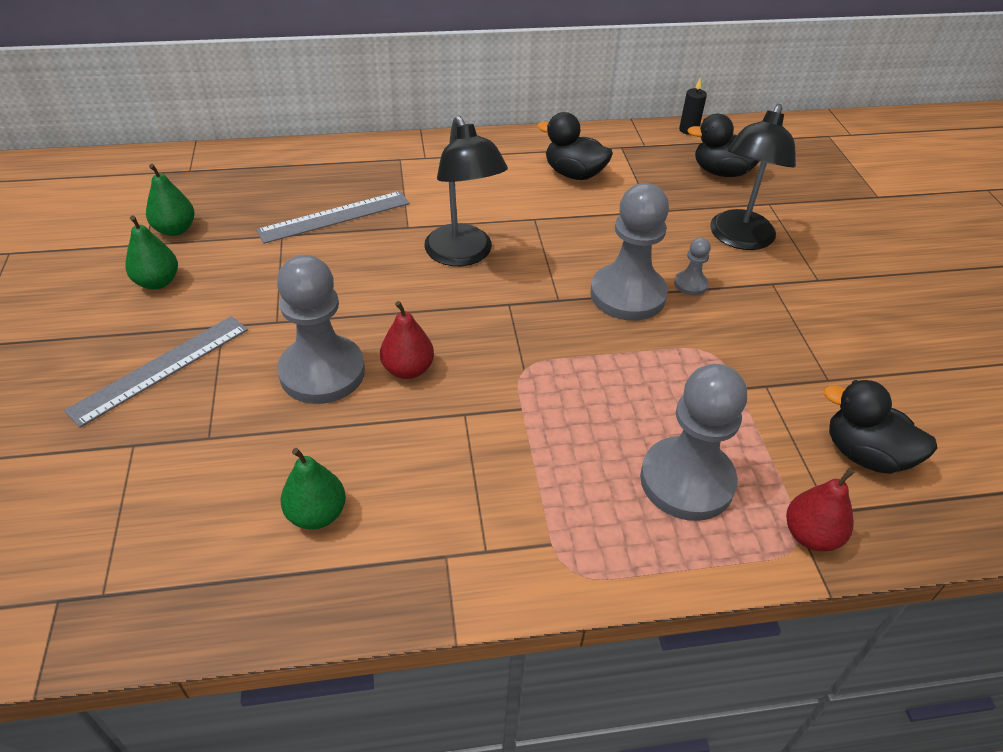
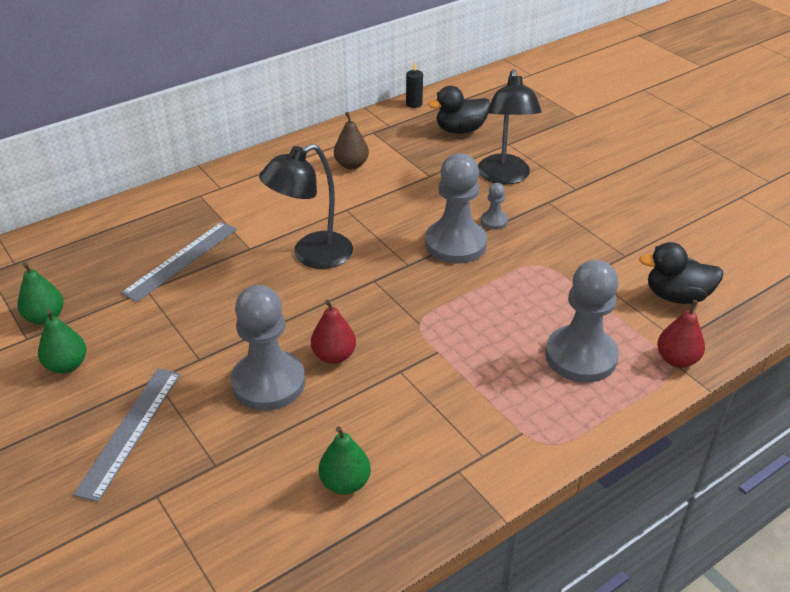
camera: 25 degrees left, 5 degrees down
black lamp [424,116,508,266] -> black lamp turned 105 degrees clockwise [259,144,353,269]
black duck [537,112,613,180] -> brown pear [334,112,369,169]

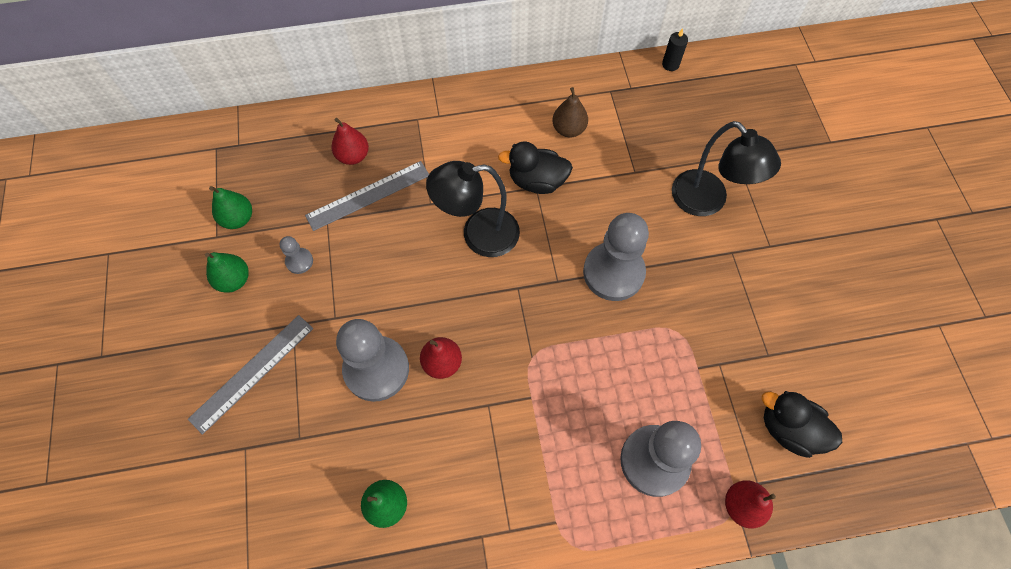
camera: 25 degrees right, 25 degrees up
black duck [428,86,490,134] -> black duck moved to [498,141,573,194]
black lamp [478,69,541,185] -> black lamp turned 60 degrees counterclockwise [672,121,781,216]
grey pawn [481,183,508,230] -> grey pawn moved to [280,236,313,274]
none -> red pear [331,118,369,165]

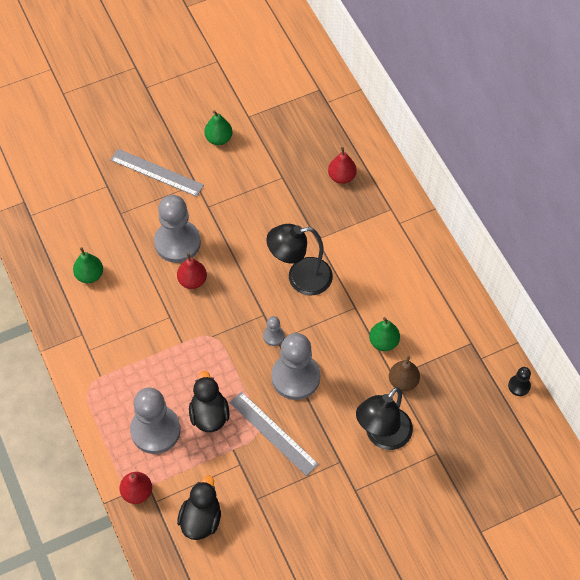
camera: 75 degrees right, 5 degrees down
green pear [209,186,252,229] -> green pear moved to [369,317,400,351]
grey pawn [280,236,313,274] -> grey pawn moved to [263,316,285,346]
grey ruler [305,161,429,231] -> grey ruler moved to [229,392,319,476]
black lamp [426,161,520,257] -> black lamp turned 75 degrees counterclockwise [266,224,333,295]
black duck [498,141,573,194] -> black duck moved to [189,371,229,432]
brown pear [553,87,588,138] -> brown pear moved to [389,356,420,391]
black candle [662,28,688,71] -> black pawn [508,367,531,396]

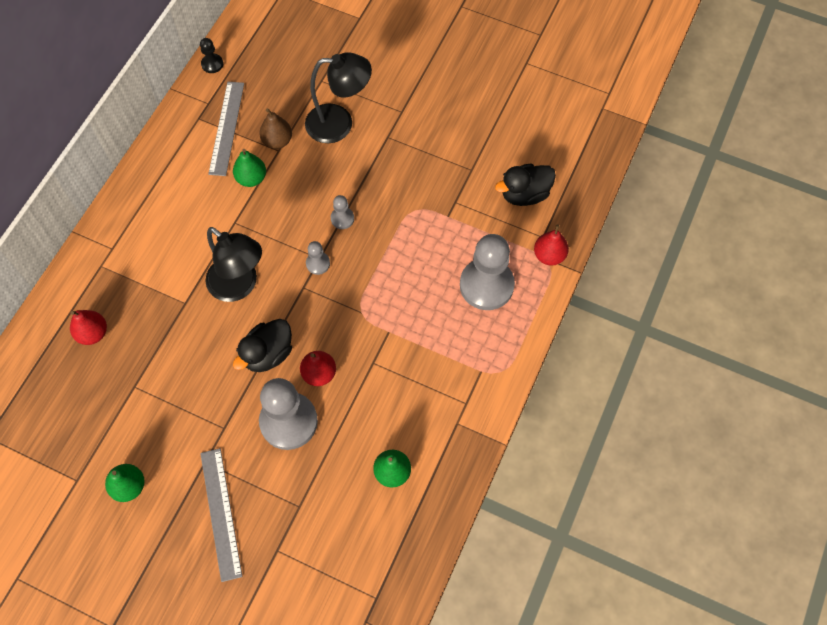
camera: 130 degrees left, 5 degrees up
black duck [189,371,229,432] -> black duck moved to [233,319,292,372]
grey ruler [229,392,319,476] -> grey ruler moved to [208,82,244,176]
grey pawn [271,333,320,400] -> grey pawn [331,195,354,229], size x0.45

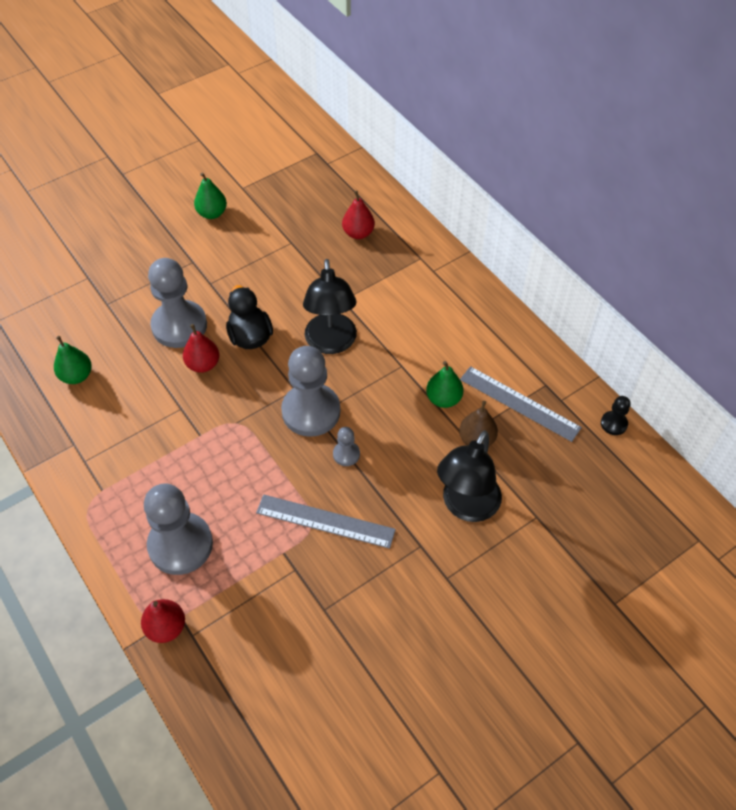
camera: 120 degrees right, 10 degrees down
grey ruler [200,448,242,582] -> grey ruler moved to [256,495,396,549]
black lamp [205,227,262,302] -> black lamp turned 75 degrees counterclockwise [303,259,357,354]
grey pawn [306,241,330,275] -> grey pawn [281,346,340,437], size x2.23
black duck [495,164,556,206] -> none

